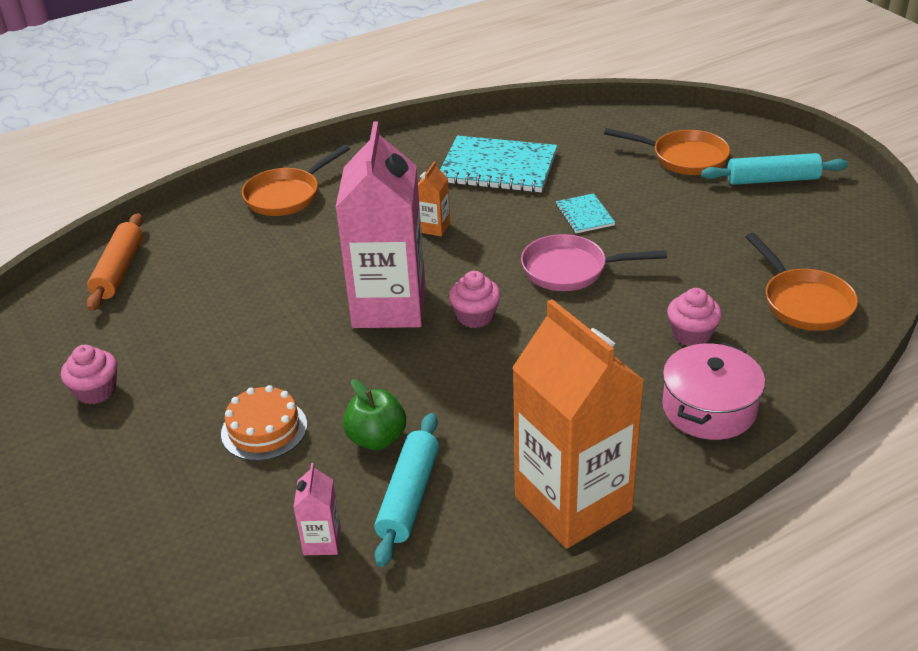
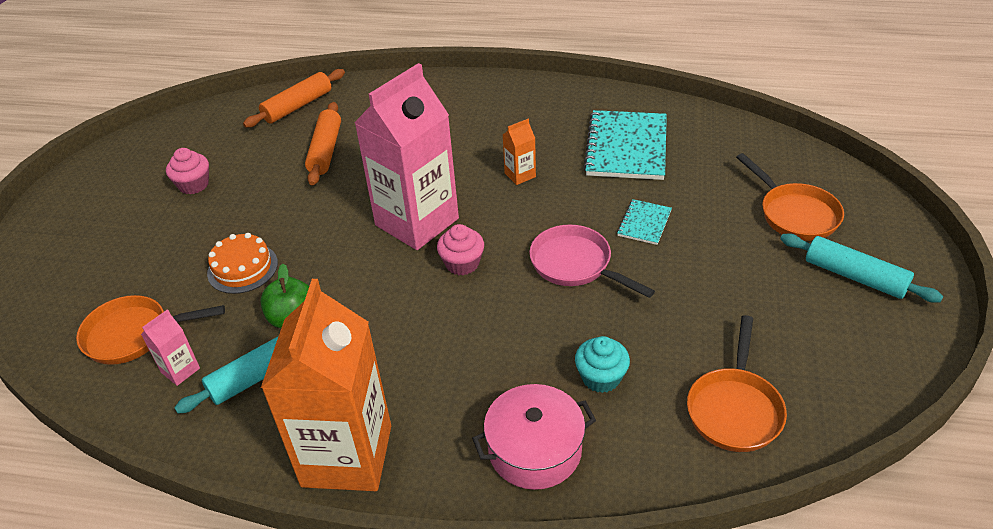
camera: 40 degrees right, 5 degrees up
orange pan [242,145,350,216] -> orange pan moved to [76,295,225,365]
turquoise notebook [440,135,557,192] -> turquoise notebook turned 45 degrees clockwise [583,110,667,180]
pink cupcake [667,288,722,346] -> turquoise cupcake [575,336,630,393]
none -> orange rolling pin [305,102,341,186]

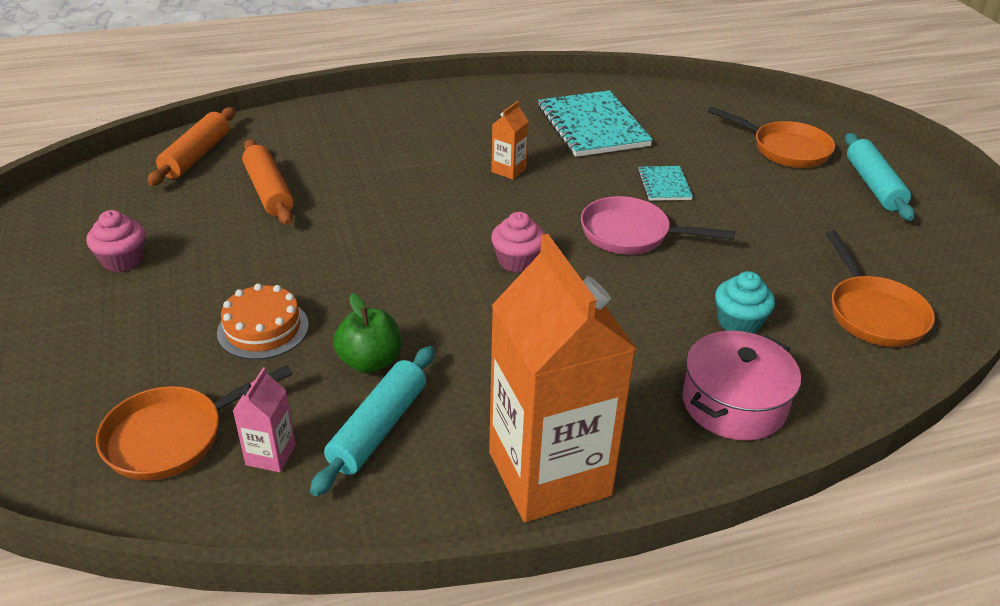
camera: 30 degrees left, 5 degrees down
pink carton [354,63,459,250] -> none
turquoise rolling pin [780,233,943,303] -> turquoise rolling pin turned 75 degrees clockwise [845,133,915,221]

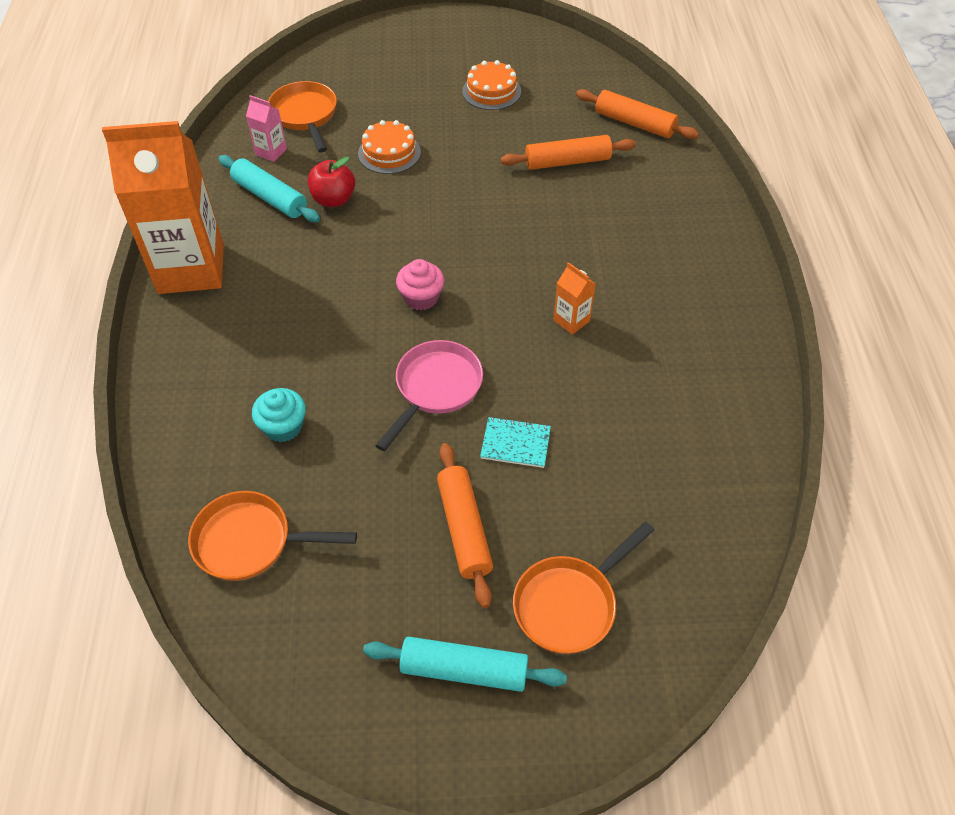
camera: 105 degrees right, 15 degrees up
pink cupcake [86,210,145,272] -> orange cake [462,60,521,110]
green apple [333,293,401,373] -> red apple [308,157,355,207]
turquoise notebook [538,90,653,157] -> none
pink pot [682,331,801,441] -> none
none -> orange rolling pin [437,443,493,608]

